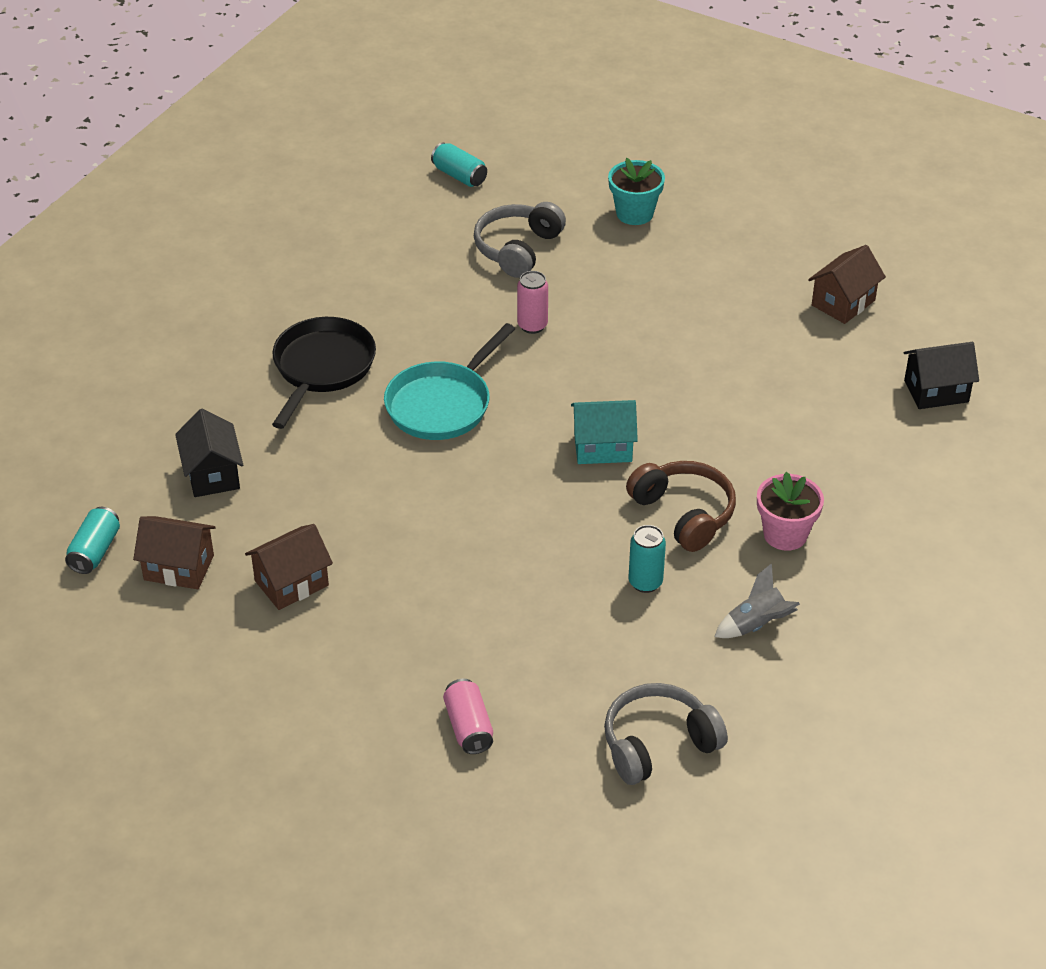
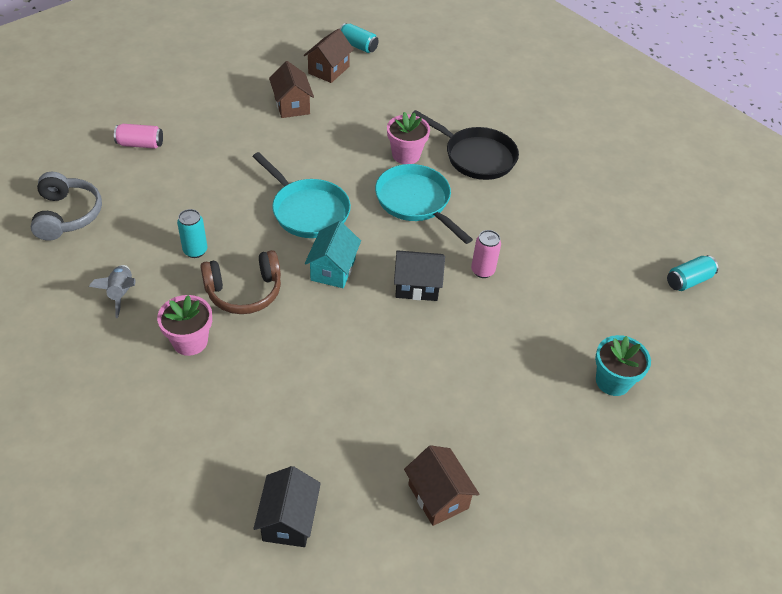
camera: 105 degrees right, 5 degrees up
black house [175,409,243,497] -> black house moved to [394,250,445,301]
grey headphones [474,202,566,278] -> none
none -> turquoise pan [252,152,351,238]
none -> pink flower pot [387,112,430,164]

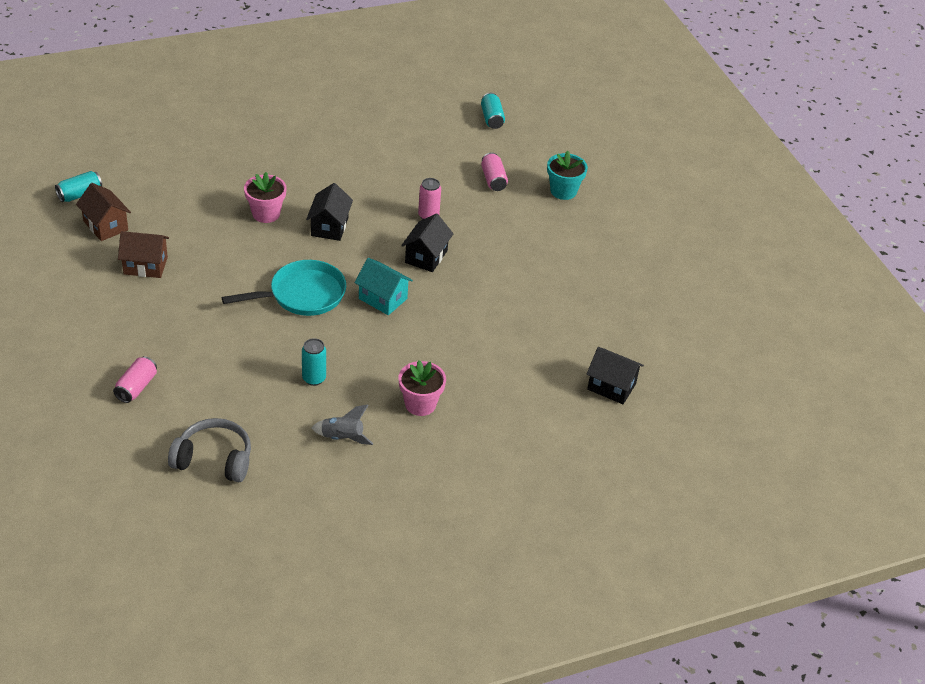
camera: 70 degrees left, 5 degrees down
brown headphones [200,250,281,314] -> none
turquoise pan [375,164,473,244] -> black house [306,183,353,241]
brown house [404,445,479,526] -> none
black pan [411,110,519,180] -> none
none -> pink can [481,152,508,191]

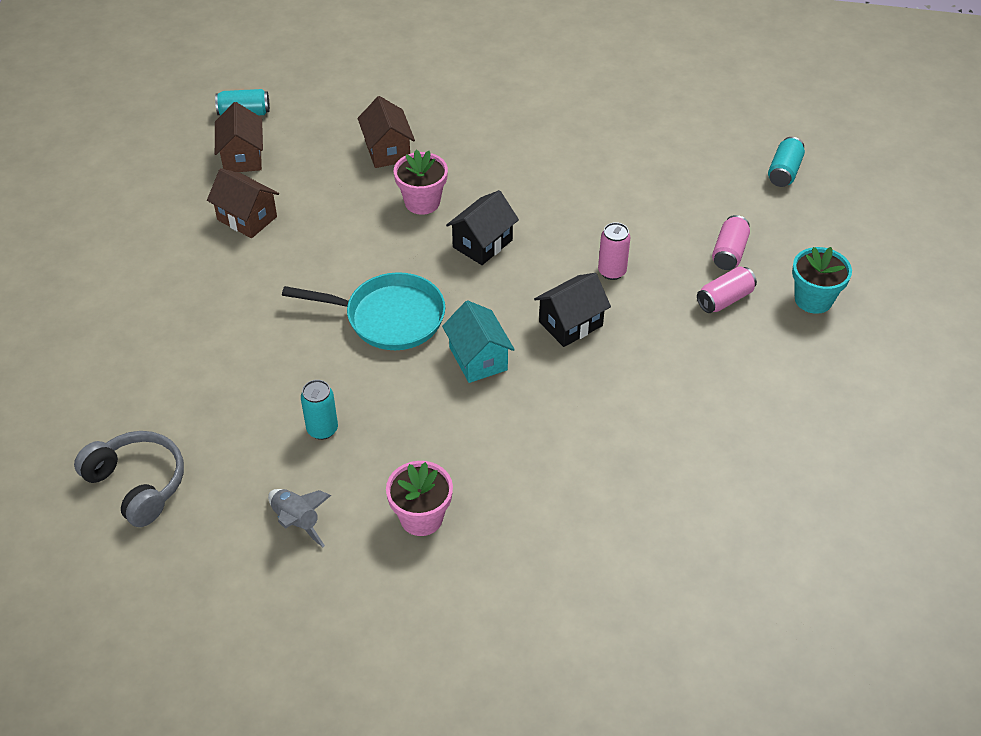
camera: 35 degrees right, 5 degrees up
pink can [113,356,157,403] -> pink can moved to [697,266,757,313]
black house [586,347,644,404] -> none
none -> brown house [357,96,415,168]

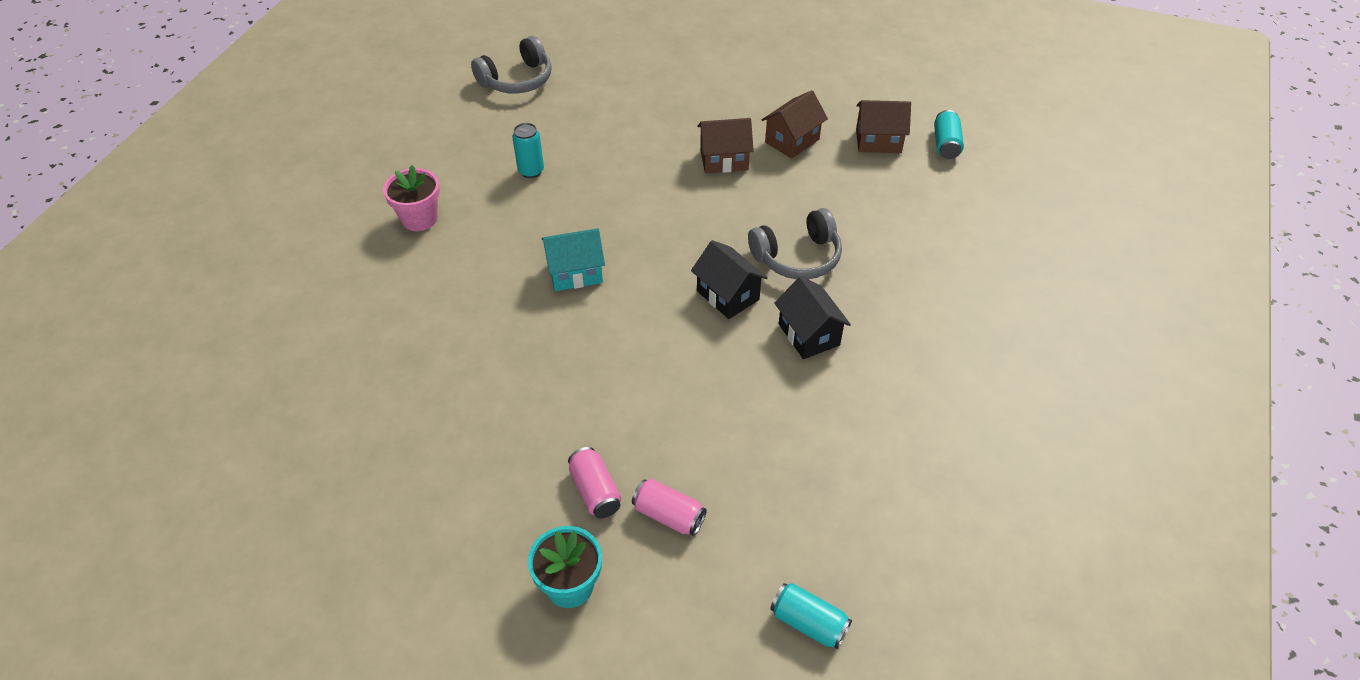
camera: 100 degrees right, 0 degrees up
grey rocket [268,489,331,547] -> none
turquoise pan [282,272,445,350] -> none
brown house [357,96,415,168] -> brown house moved to [697,118,754,173]
pink flower pot [394,150,448,215] -> grey headphones [748,208,842,279]
black house [534,273,611,347] -> black house moved to [774,276,851,359]
pink can [598,222,631,280] -> none

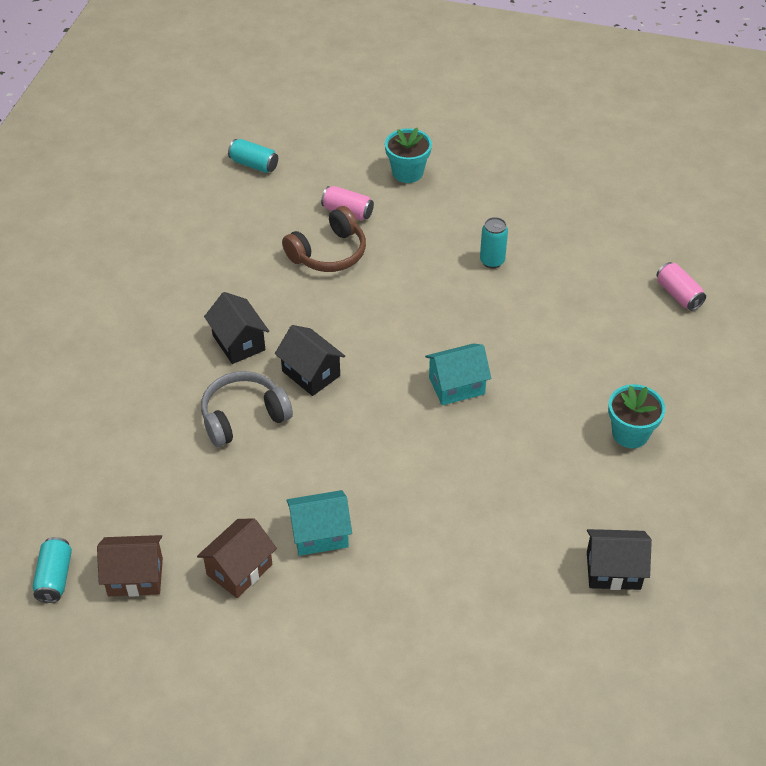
camera: 175 degrees right, 0 degrees up
pink flower pot [383,165,440,231] -> turquoise flower pot [608,384,665,448]
grey headphones [471,36,552,93] -> none
turquoise can [512,123,544,178] -> turquoise can moved to [480,217,508,268]
pink can [568,447,621,518] -> pink can moved to [657,262,706,311]
brown house [697,118,754,173] -> turquoise house [286,490,352,556]
none -> brown headphones [282,206,366,272]
none -> black house [587,529,652,590]

